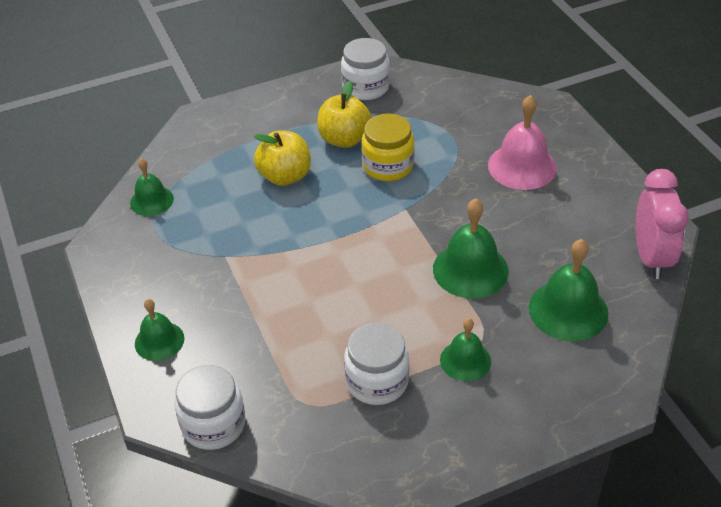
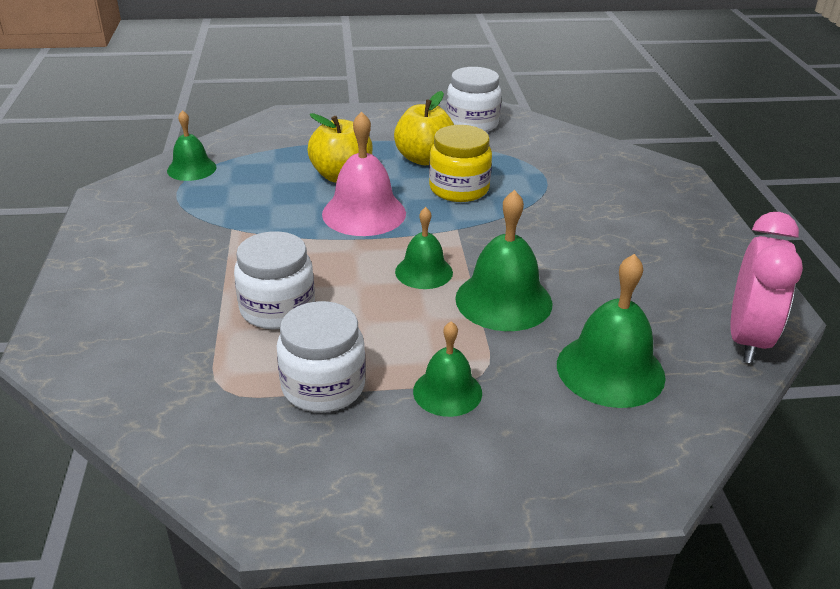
camera: 15 degrees right, 10 degrees down
green bell [135,299,184,361] -> green bell moved to [395,207,453,289]
white jar [174,365,245,450] -> white jar moved to [234,231,315,329]
pink bell [488,95,557,190] -> pink bell moved to [322,111,406,236]

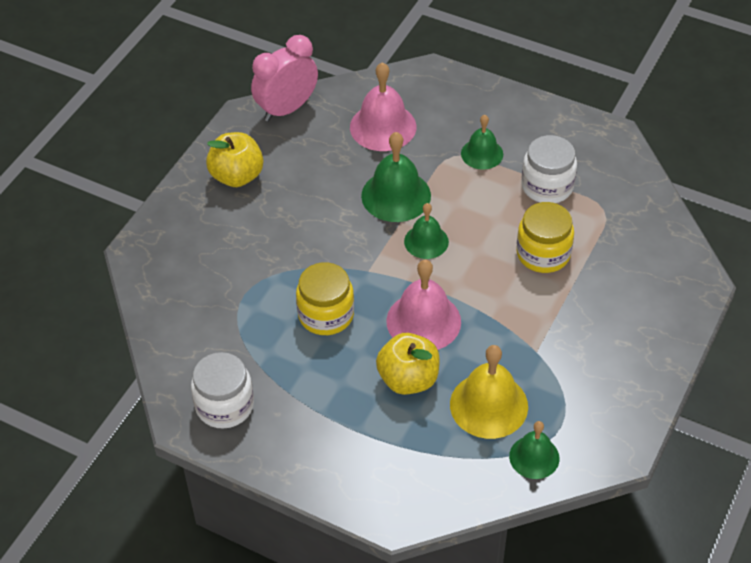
camera: 145 degrees left, 15 degrees up
white jar [234,231,315,329] -> yellow jar [516,202,574,273]
yellow apple [394,91,454,165] -> yellow apple moved to [206,132,263,187]
green bell [557,254,666,408] -> pink bell [350,62,417,151]
none -> yellow bell [450,345,528,439]

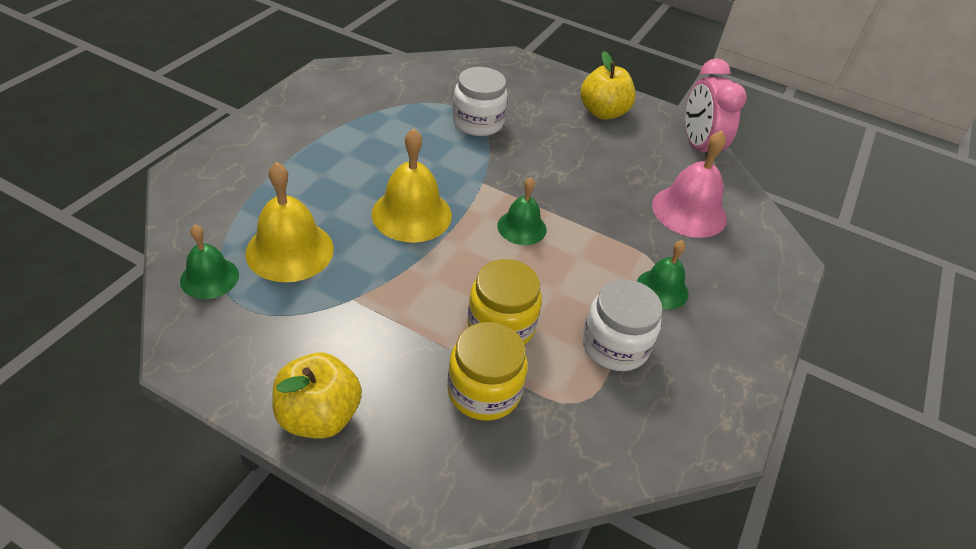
camera: 85 degrees right, 5 degrees down
white jar [191,352,254,429] -> white jar moved to [453,67,508,136]
pink clock [251,35,318,122] -> pink clock turned 150 degrees counterclockwise [685,58,747,158]
yellow jar [296,262,354,335] -> yellow jar moved to [447,322,528,421]
green bell [361,132,431,222] -> none
yellow apple [376,333,440,395] -> yellow apple moved to [272,353,362,439]
pink bell [386,259,461,350] -> yellow bell [372,128,452,243]

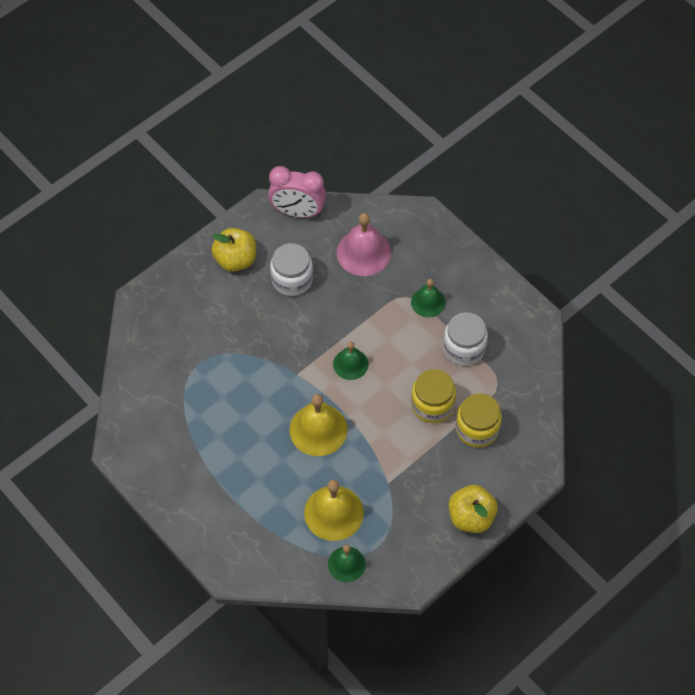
camera: 65 degrees left, 15 degrees up
white jar [453,67,508,136] -> white jar moved to [270,243,313,296]

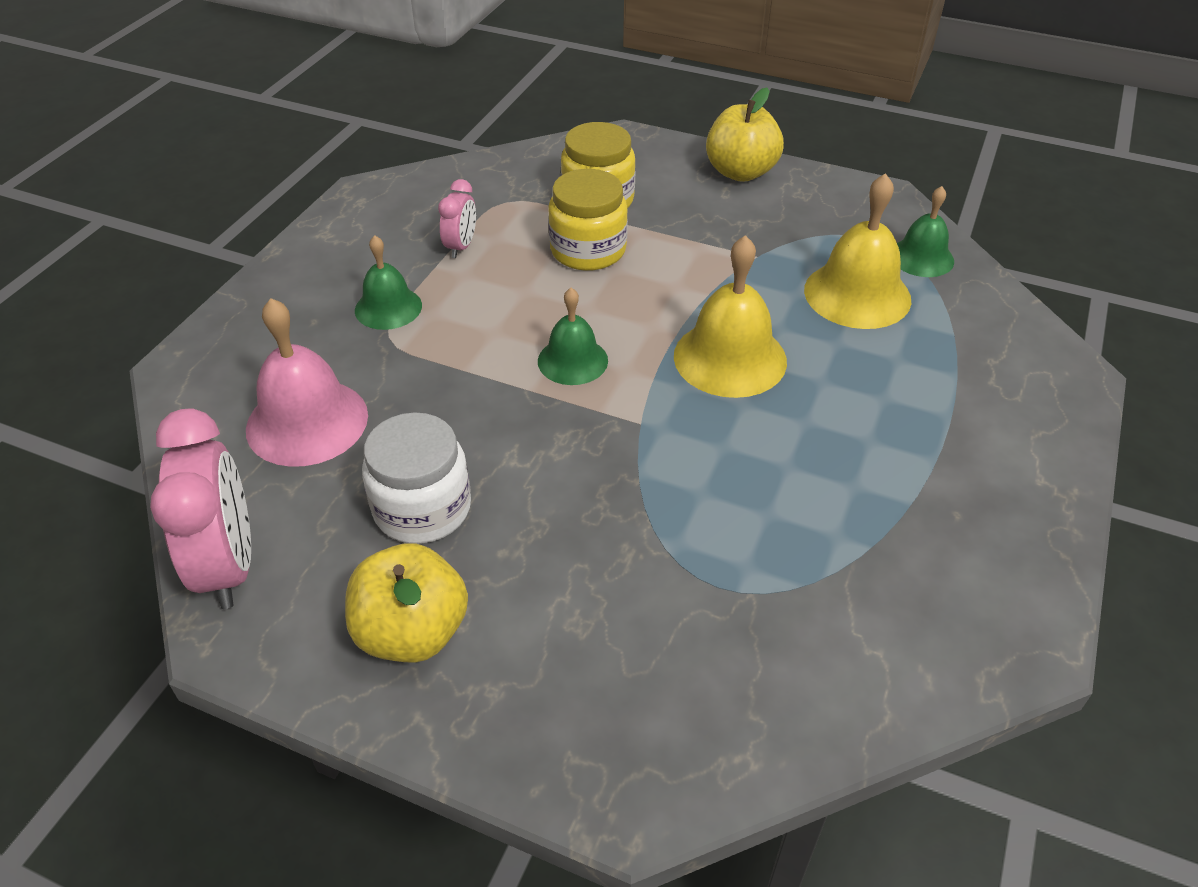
camera: 115 degrees left, 15 degrees down
white jar [443,312,488,366] -> pink clock [438,179,476,258]

